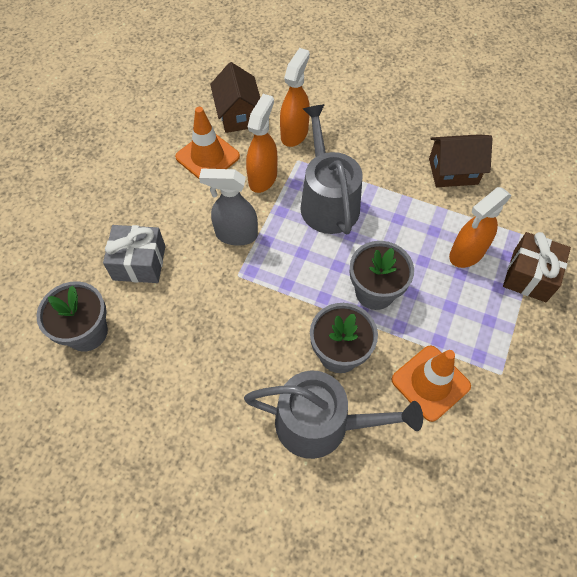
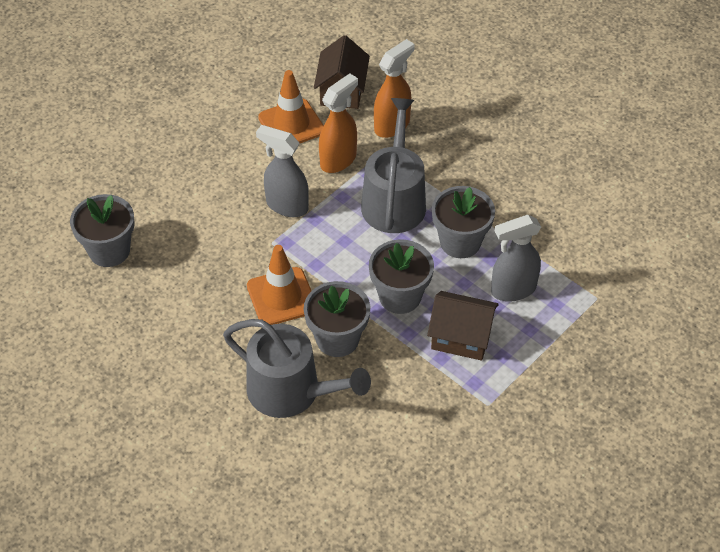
camera: 20 degrees right, 10 degrees down
grey gift [103,225,166,283] -> none
orange traffic cone [392,346,471,422] -> orange traffic cone moved to [247,245,311,325]
brown house [429,134,492,187] -> brown house moved to [427,291,499,361]
orange spray bottle [449,187,512,268] -> grey spray bottle [491,215,541,302]
brown gift [503,232,571,302] -> none
none -> grey flower pot [432,186,495,258]

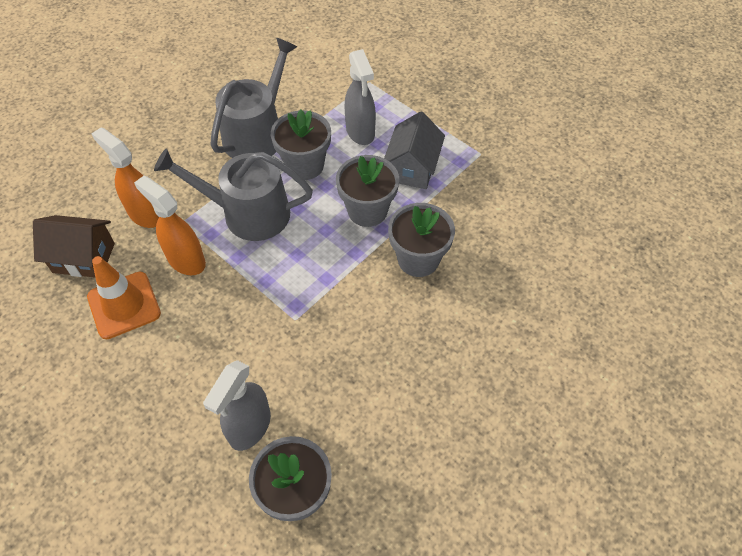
camera: 90 degrees left, 5 degrees up
grey watering can [223,319,371,418] -> grey watering can moved to [210,38,297,158]
orange traffic cone [247,245,311,325] -> none
grey spray bottle [256,125,309,217] -> grey spray bottle moved to [203,360,271,451]
brown house [427,291,499,361] -> grey house [384,112,445,189]

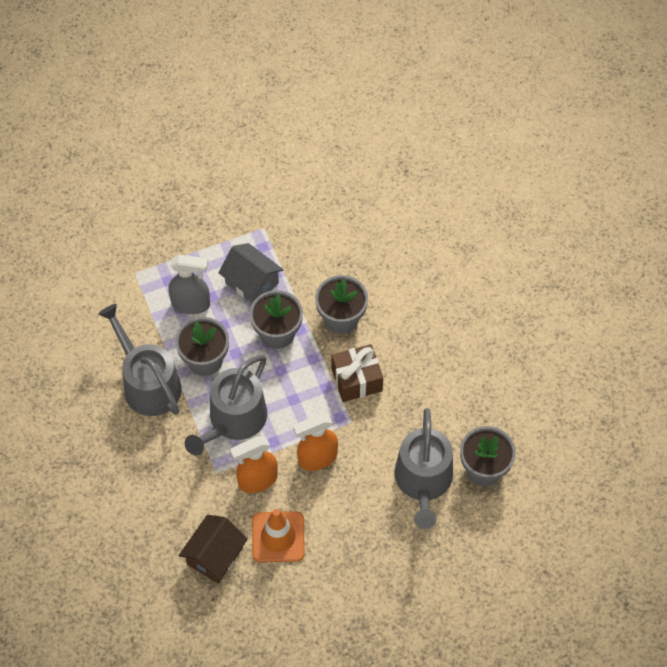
camera: 65 degrees left, 5 degrees up
orange spray bottle [92,127,159,228] -> orange spray bottle moved to [293,414,338,471]
grey spray bottle [203,360,271,451] -> grey watering can [395,408,453,529]
none -> brown gift [332,344,383,402]

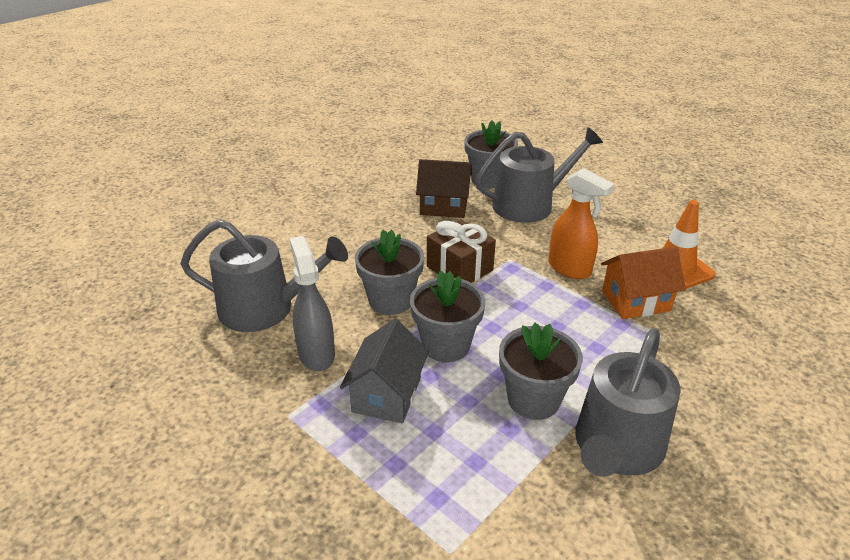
camera: 115 degrees left, 25 degrees down
grey spray bottle [169,255,210,314] -> grey spray bottle moved to [289,236,335,371]
brown house [179,515,248,583] -> brown house moved to [416,159,472,218]
grey watering can [185,355,267,456] -> grey watering can moved to [180,220,348,332]
orange spray bottle [230,436,278,493] -> orange house [601,247,686,319]

